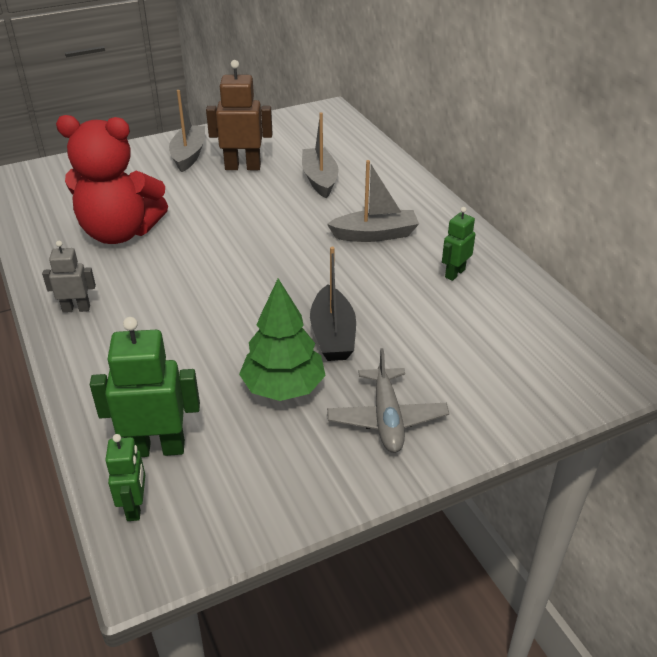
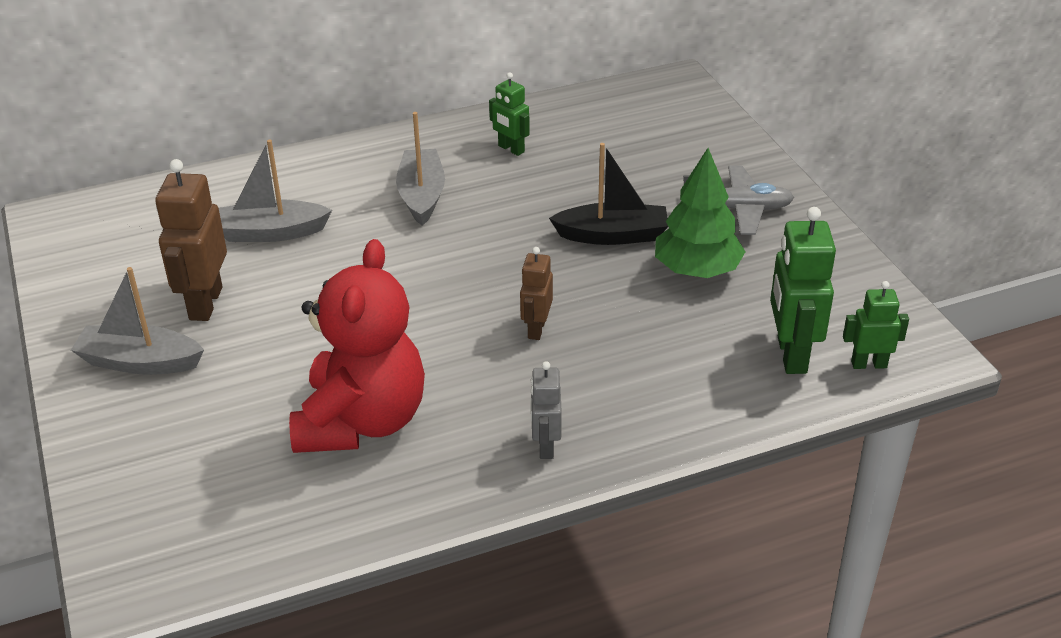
camera: 85 degrees left, 0 degrees up
none -> brown robot [520,247,553,340]

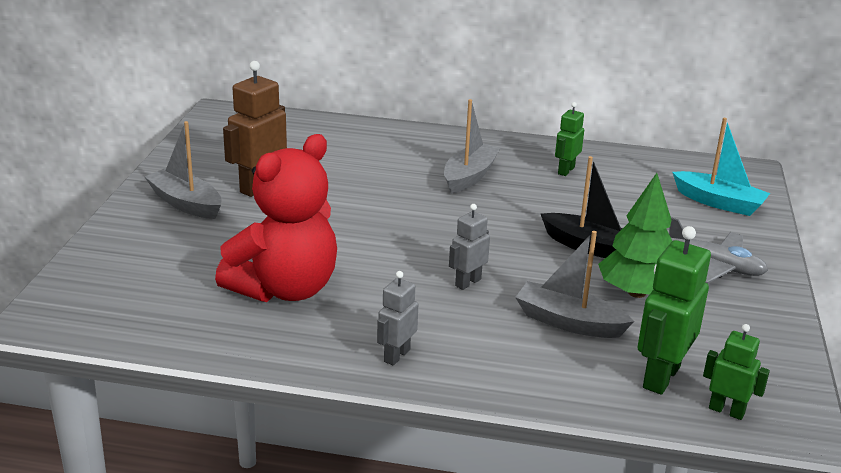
camera: 30 degrees right, 10 degrees down
grey boat [219,140,332,242] -> grey boat moved to [515,231,634,338]
green robot [489,72,530,156] -> green robot turned 45 degrees clockwise [555,102,584,176]
brown robot [520,247,553,340] -> grey robot [449,204,490,290]
none -> turquoise boat [672,118,770,216]

